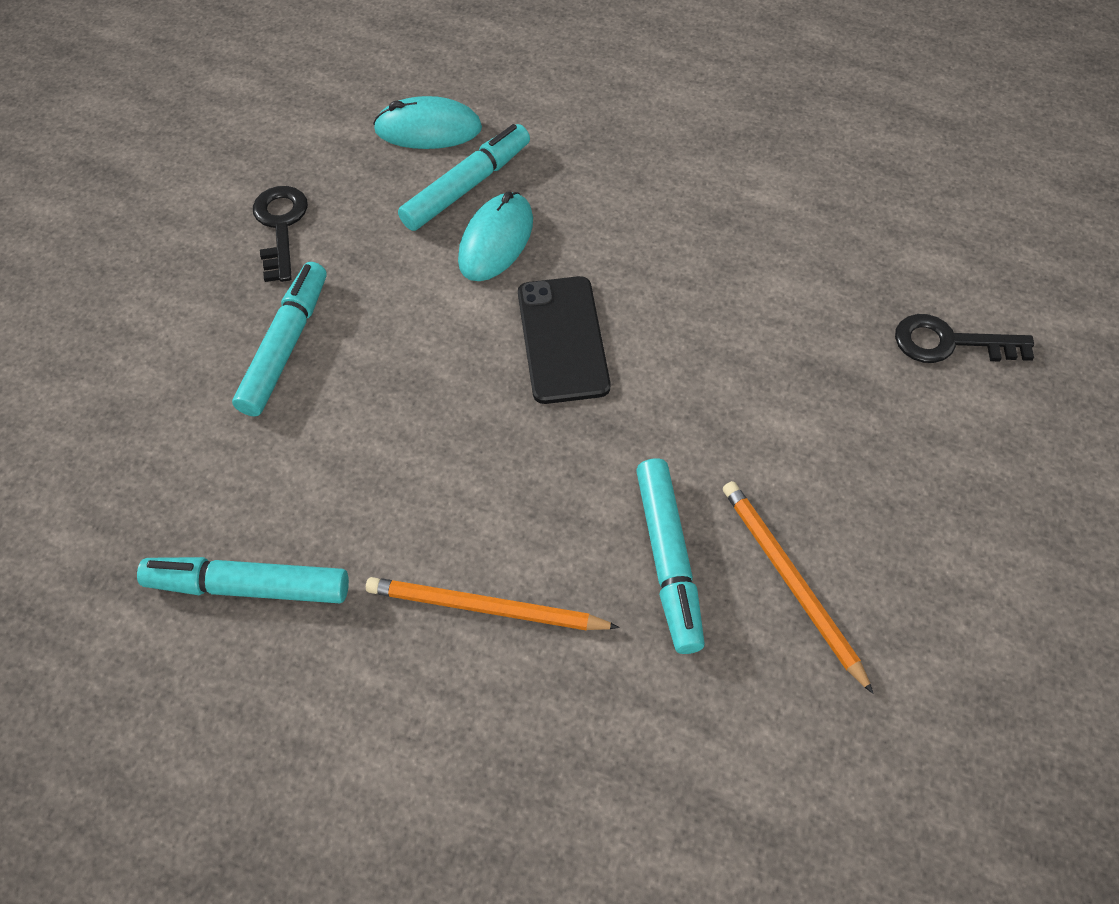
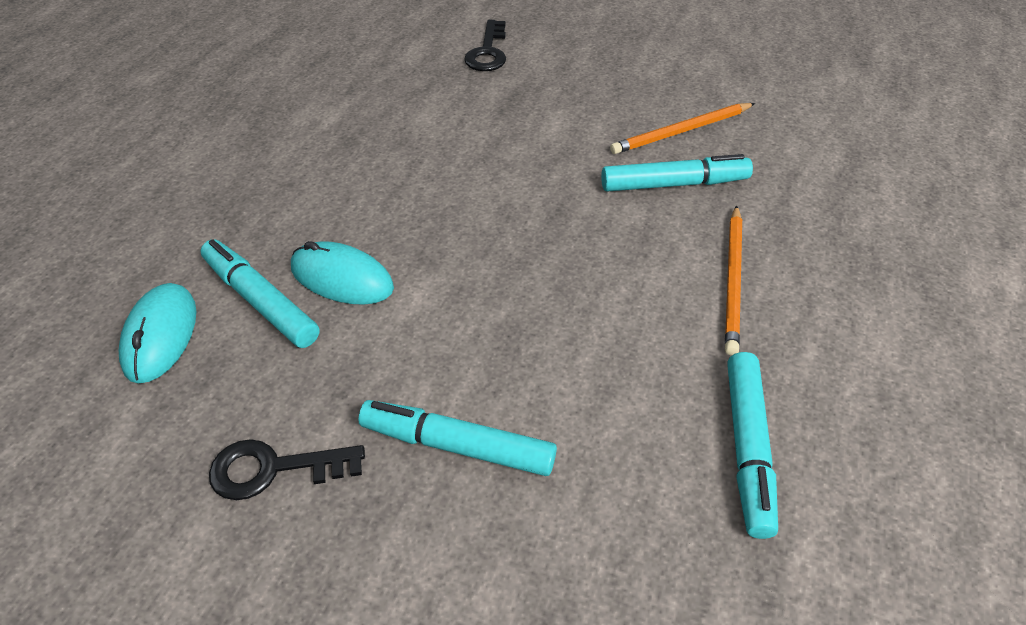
camera: 90 degrees left, 10 degrees down
black phone [518,276,611,404] -> none

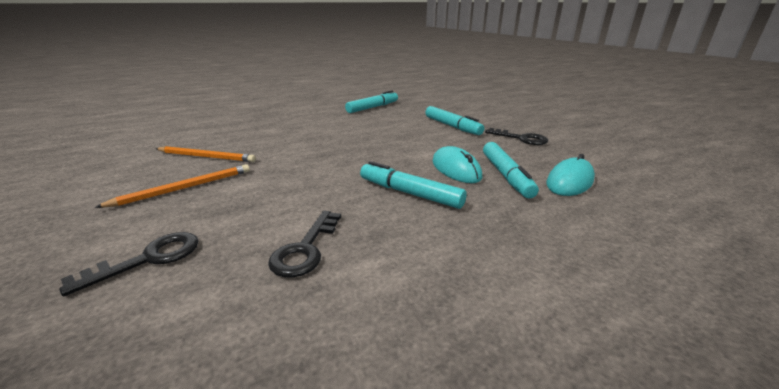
camera: 140 degrees left, 20 degrees down
turquoise marker [601,154,753,192] -> turquoise marker moved to [360,161,467,209]
orange pencil [725,205,742,355] -> orange pencil moved to [95,164,250,208]
none -> black key [268,211,341,277]

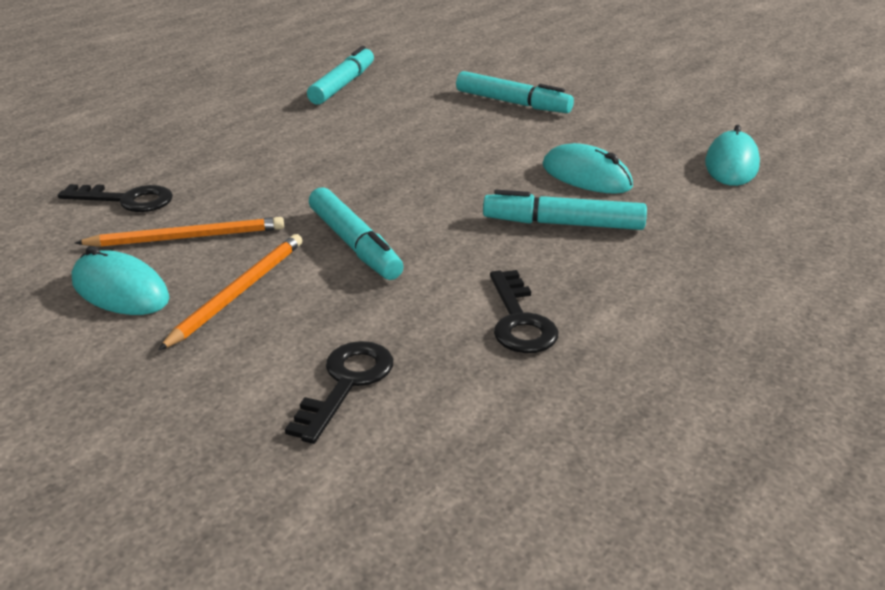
camera: 25 degrees left, 5 degrees up
turquoise marker [483,142,539,199] -> turquoise marker moved to [309,187,404,280]
black key [485,128,548,145] -> black key moved to [58,184,173,212]
none -> turquoise mouse [71,246,170,315]

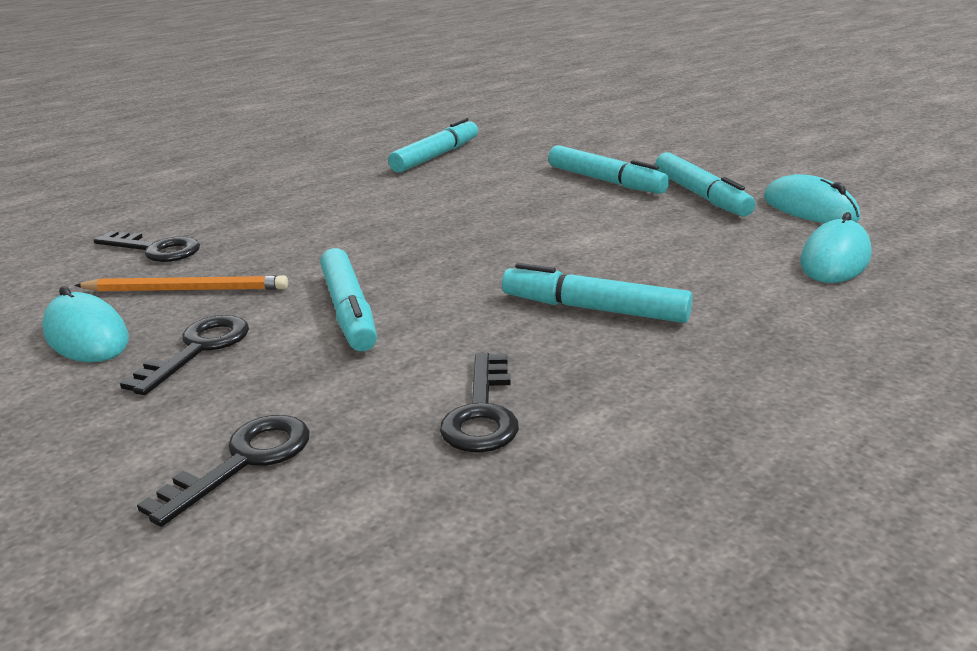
camera: 15 degrees right, 5 degrees down
orange pencil [158,234,303,351] -> black key [120,315,249,395]
turquoise mouse [543,143,633,194] -> turquoise mouse moved to [764,174,860,223]
none -> turquoise marker [655,152,756,216]

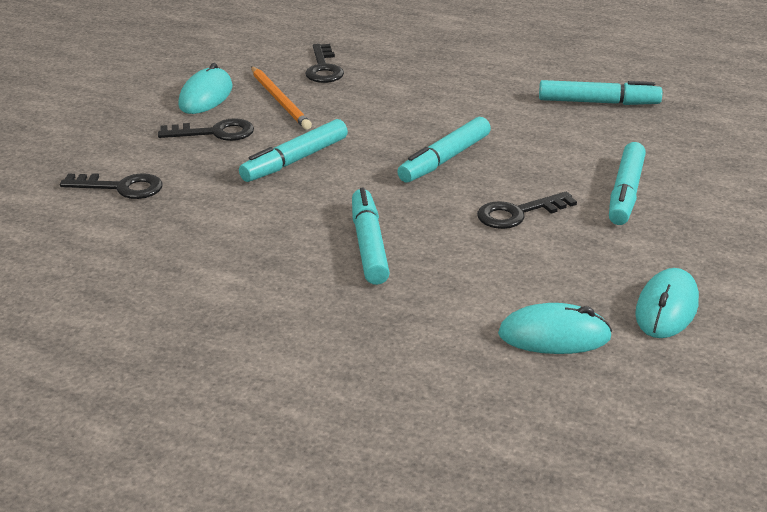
camera: 60 degrees right, 5 degrees up
black key [440,353,519,453] -> black key moved to [477,191,577,229]
turquoise marker [655,152,756,216] -> turquoise marker moved to [397,117,491,183]

